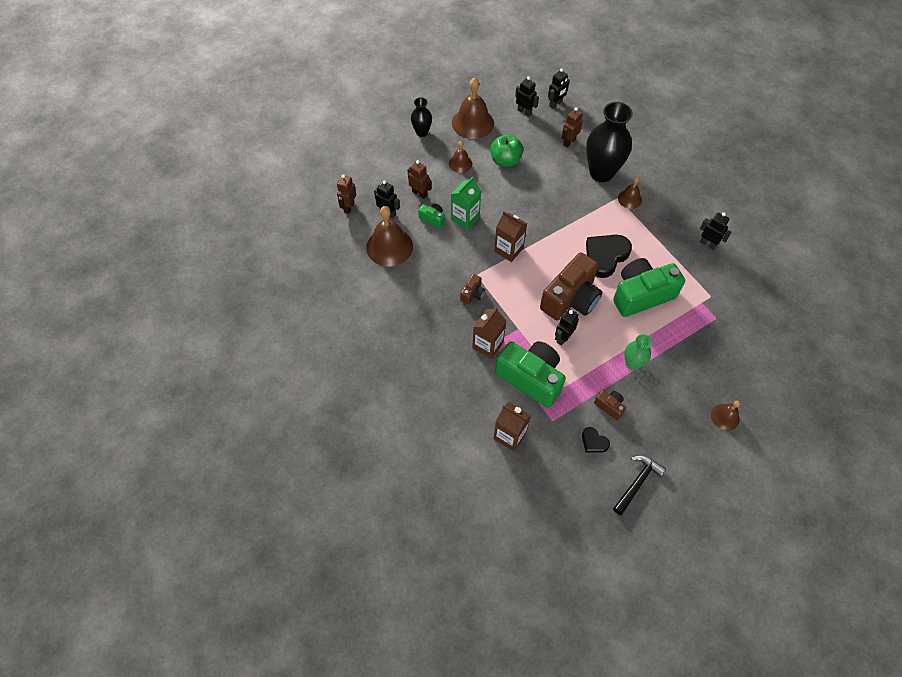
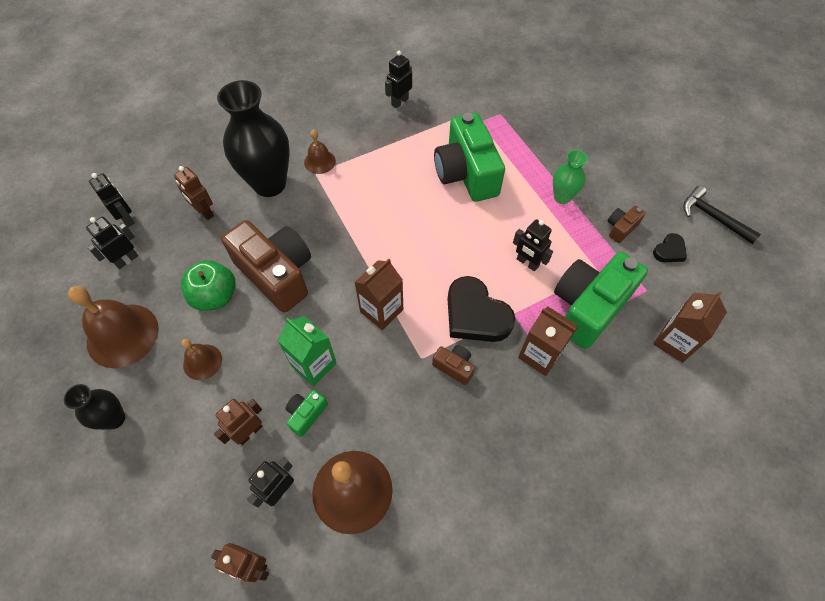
camera: 85 degrees left, 0 degrees up
brown camera [540,252,602,320] -> brown camera moved to [221,220,311,313]
black heart [586,235,632,278] -> black heart moved to [447,276,515,342]
brown bell [711,401,740,431] -> none

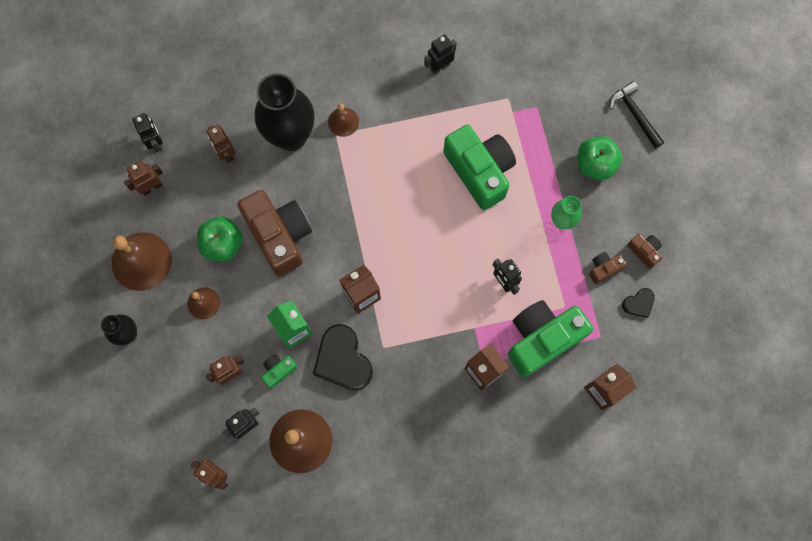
camera: 15 degrees right, 15 degrees up
black robot [86,217,138,269] -> brown robot [124,161,163,195]
brown camera [432,345,475,385] -> brown camera moved to [627,234,663,269]
green camera [434,113,505,202] -> green camera turned 150 degrees clockwise [443,125,516,210]
black heart [447,276,515,342] -> black heart moved to [313,324,373,390]
black hammer [683,186,761,244] -> black hammer moved to [609,81,664,149]
none -> green apple [578,136,623,180]

